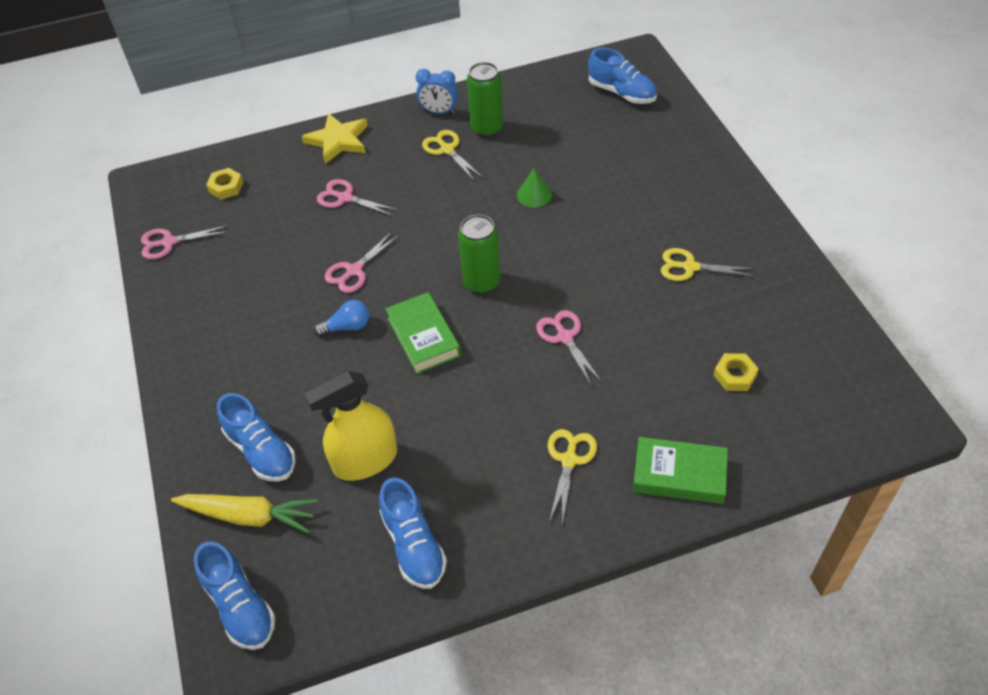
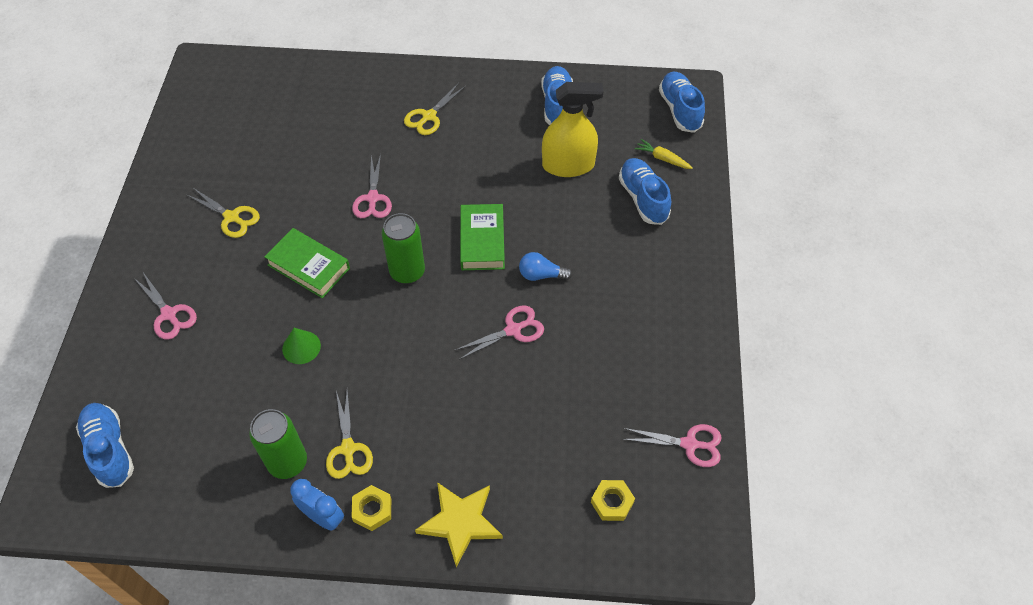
camera: 160 degrees left, 5 degrees up
yellow carrot [171,494,318,533] -> yellow carrot [634,139,693,169], size x0.56
pink scissors [317,179,398,216] -> pink scissors moved to [134,273,197,340]
green book [633,437,728,504] -> green book moved to [264,228,350,298]
yellow nut [713,353,759,391] -> yellow nut moved to [351,485,391,531]

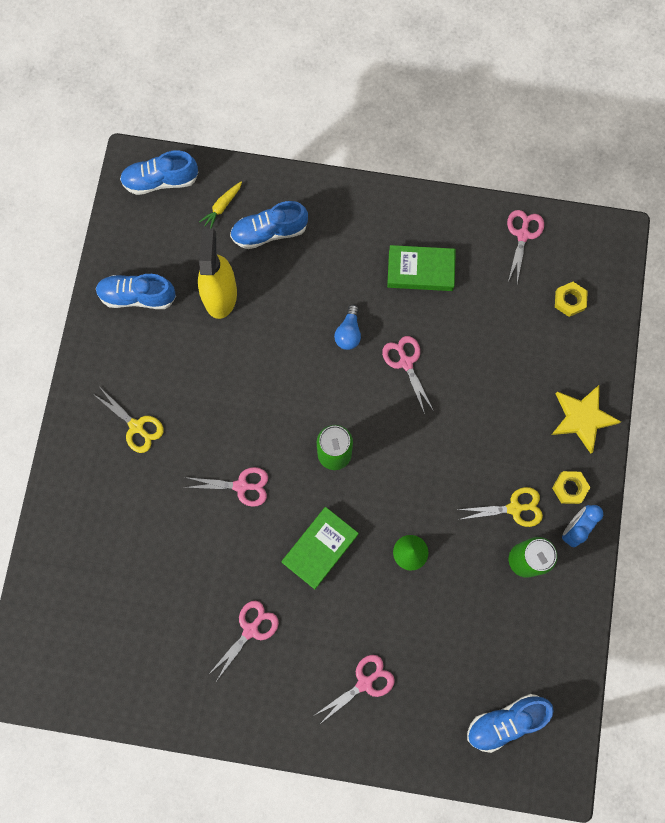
camera: 85 degrees left, 20 degrees up
yellow scissors [187,187,260,238] -> pink scissors [208,601,279,680]
green book [460,204,505,270] -> green book moved to [387,245,456,291]

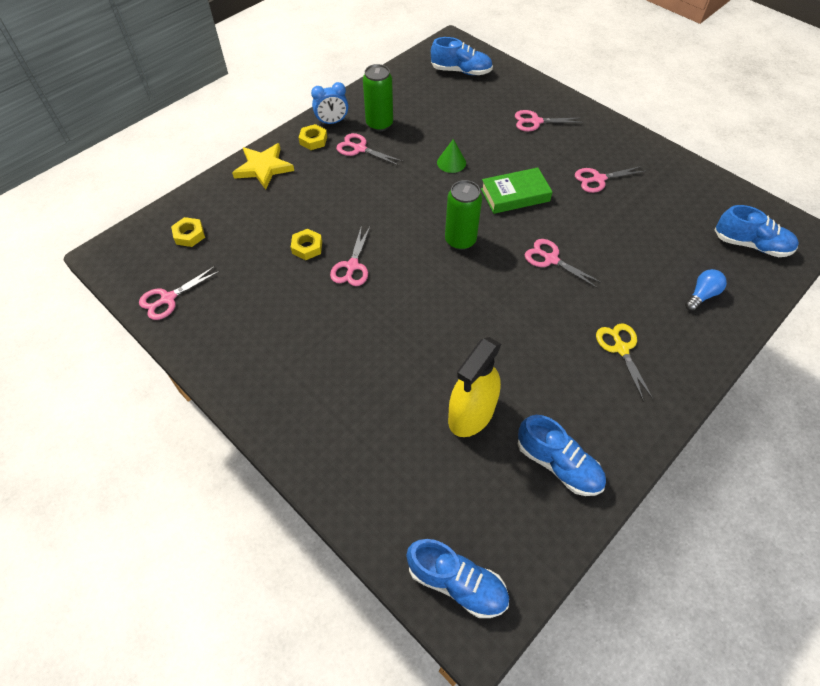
camera: 145 degrees left, 20 degrees down
yellow carrot [199,181,242,229] -> none
blue shoe [230,201,308,249] -> blue shoe moved to [714,205,799,257]
blue light bulb [334,304,361,350] -> blue light bulb moved to [685,269,727,311]
green book [387,245,456,291] -> none
yellow scissors [457,487,543,527] -> pink scissors [336,133,404,166]
none -> yellow nut [291,229,322,260]

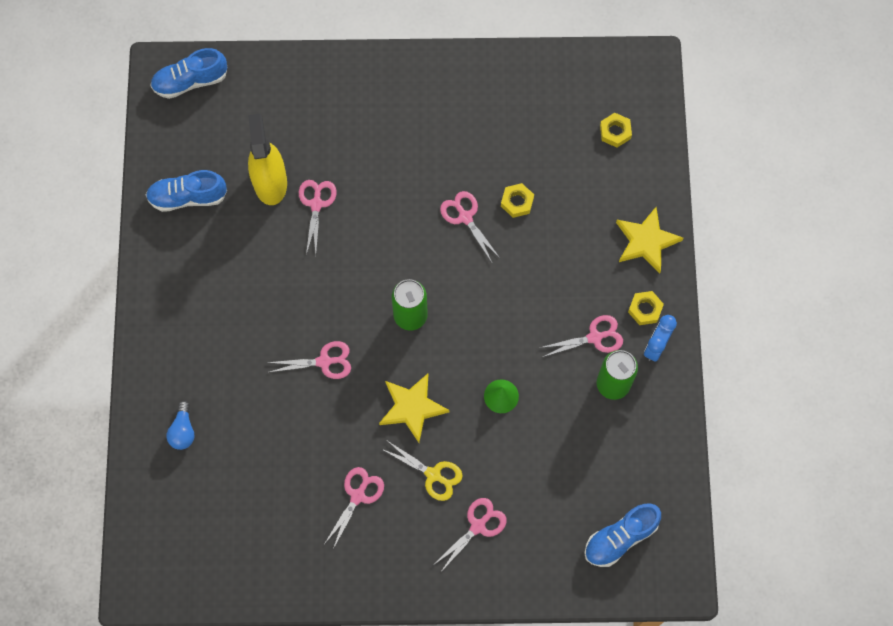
camera: 135 degrees right, 15 degrees up
pink scissors [139,266,220,320] -> pink scissors moved to [299,180,337,255]
green book [481,167,553,214] -> yellow star [379,374,449,443]
yellow scissors [596,323,653,401] -> yellow scissors moved to [382,440,463,501]
blue shoe [714,205,799,257] -> none

